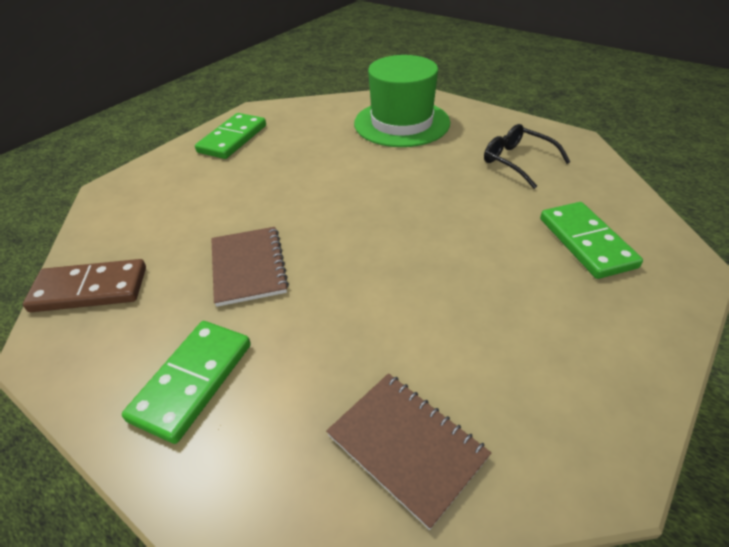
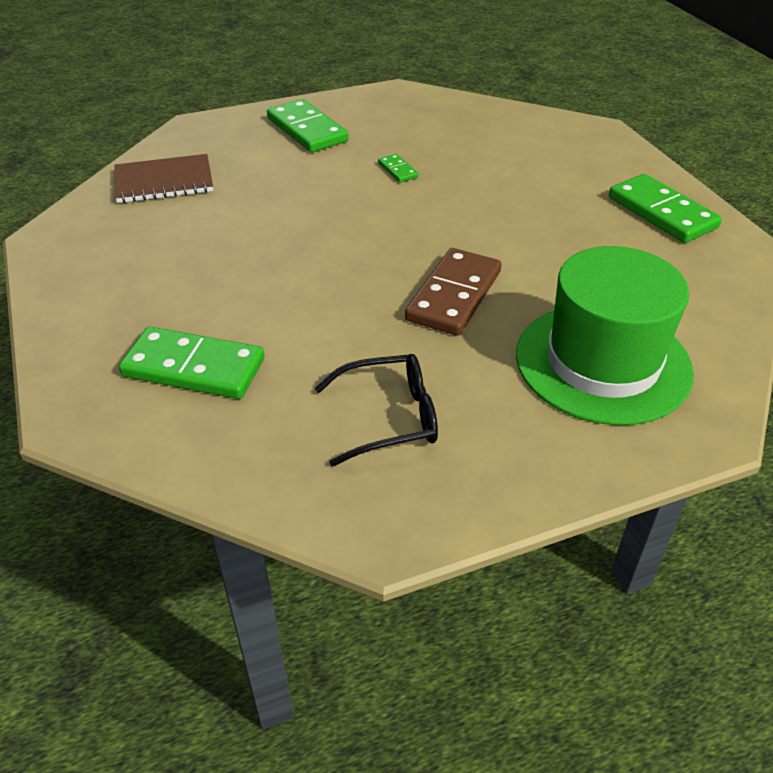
camera: 120 degrees right, 0 degrees up
brown domino [23,259,146,312] -> brown domino moved to [405,248,502,336]
brown notebook [211,227,289,307] -> green domino [378,154,419,183]

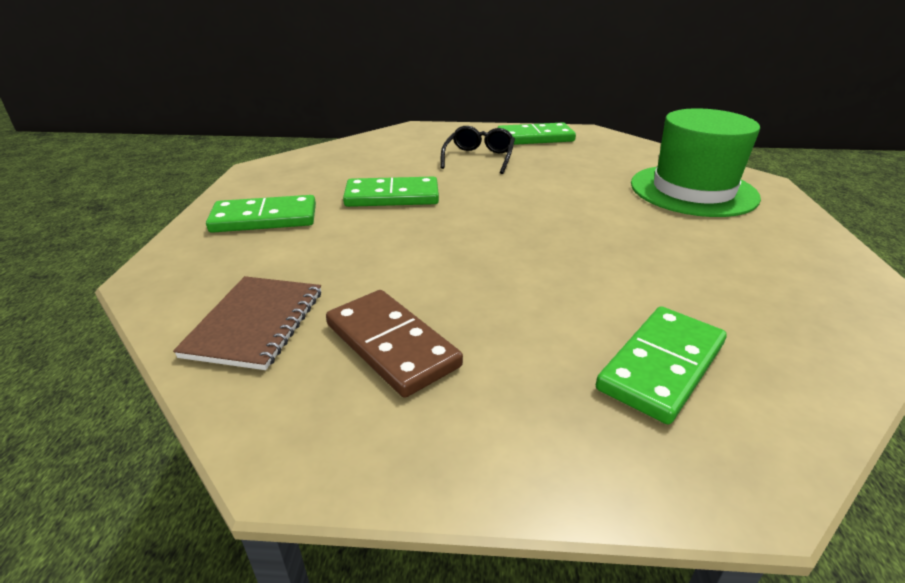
camera: 65 degrees left, 10 degrees down
black glasses [315,354,438,466] -> black glasses moved to [440,126,515,174]
green domino [378,154,419,183] -> green domino [343,177,439,207], size x2.14
brown domino [405,248,502,336] -> brown domino moved to [326,290,463,398]

